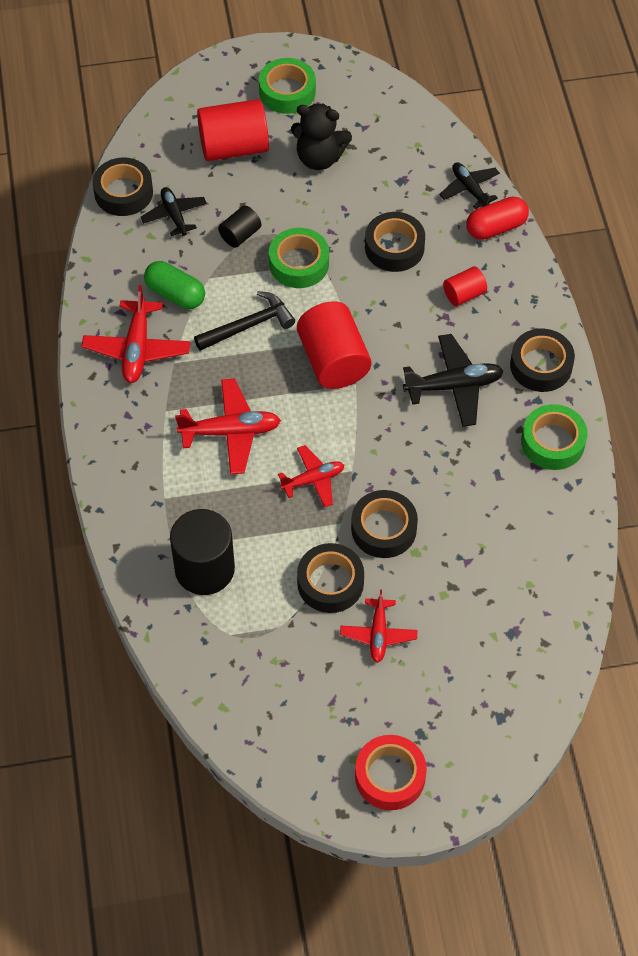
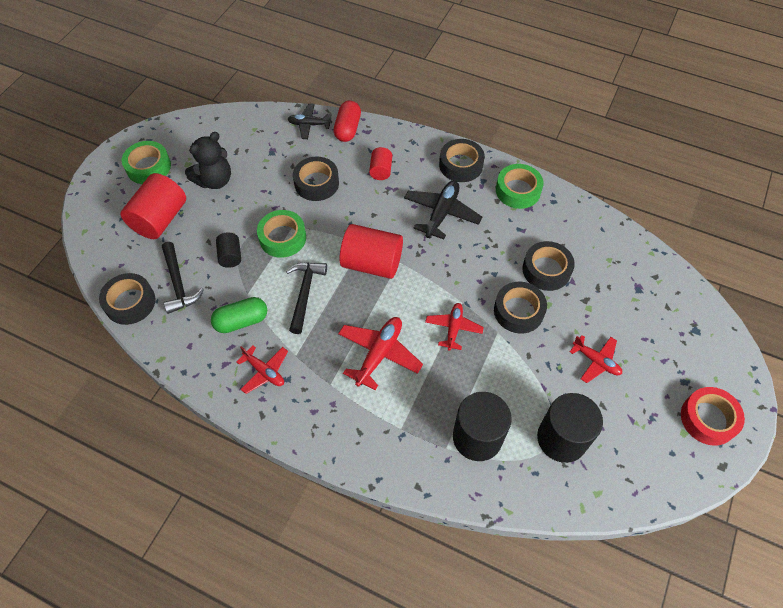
camera: 55 degrees left, 0 degrees up
red plane [81,285,191,383] -> red plane [236,346,288,394], size x0.65
black plane [141,187,207,236] -> black hammer [162,242,204,314]
black tape [297,543,364,613] -> black tape moved to [522,241,575,291]
none -> black cylinder [537,393,603,463]

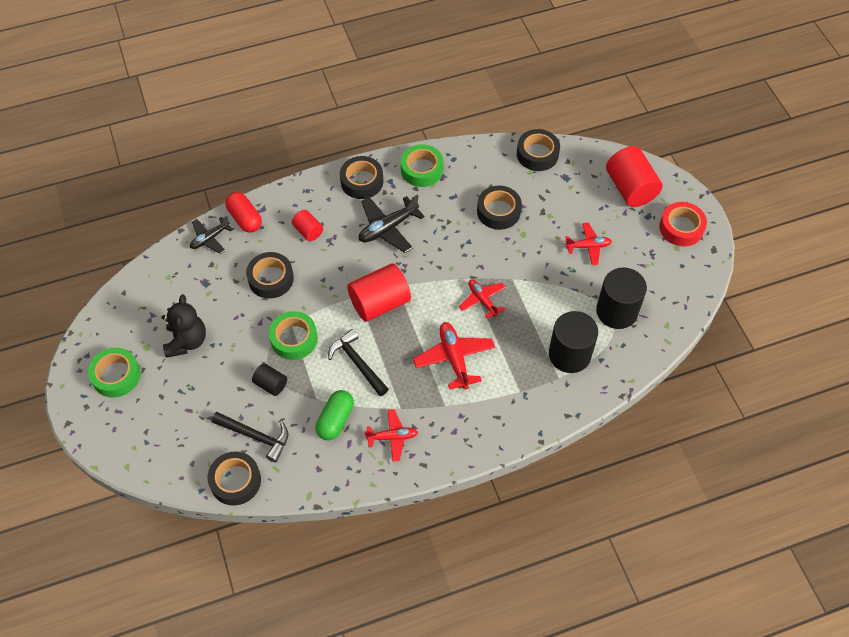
camera: 45 degrees left, 0 degrees up
red cylinder [120,173,186,239] -> red cylinder moved to [606,146,662,207]
black plane [404,181,482,239] -> black plane turned 105 degrees counterclockwise [359,194,425,253]
black tape [494,282,547,334] -> black tape moved to [517,129,560,171]

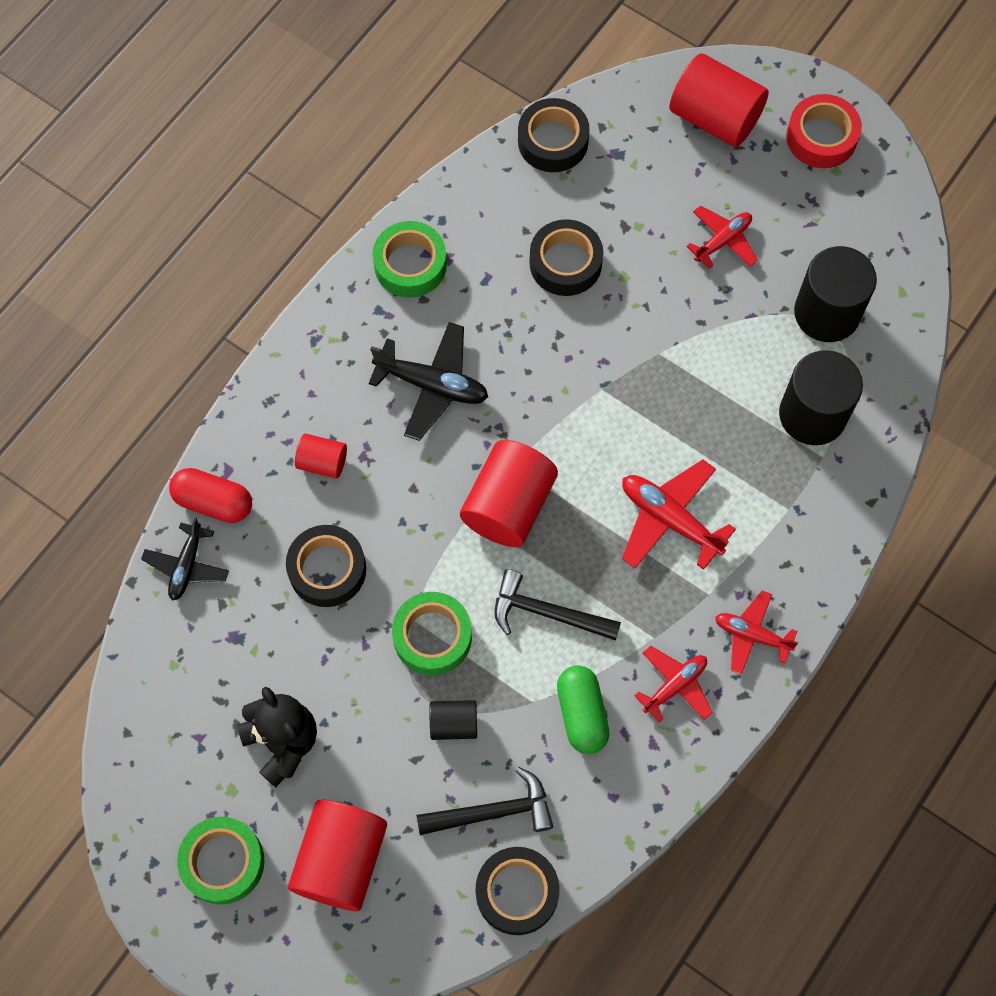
camera: 35 degrees left, 10 degrees up
black tape [340,156,383,199] -> none
black plane [359,194,425,253] -> black plane turned 90 degrees counterclockwise [369,322,488,441]
red plane [459,280,506,319] -> red plane moved to [715,590,798,675]
none -> red cylinder [288,799,387,911]

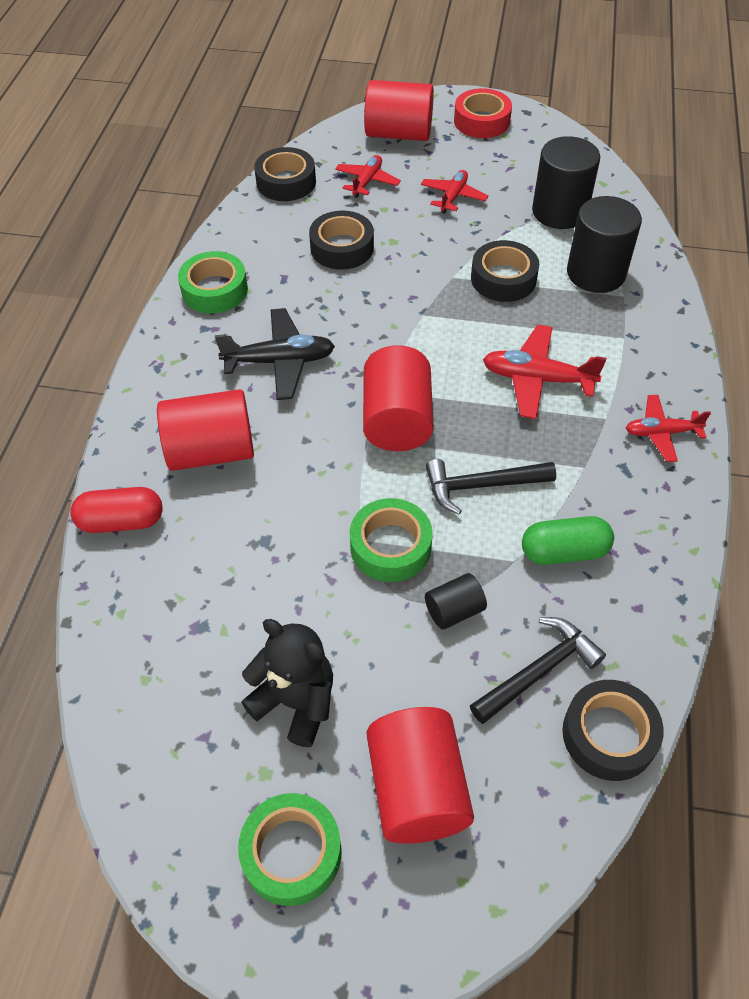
camera: 25 degrees left, 15 degrees down
black plane [141,517,229,601] -> none
black tape [286,525,366,607] -> black tape moved to [471,240,539,302]
red cylinder [295,434,347,478] -> red cylinder [157,389,254,471], size x1.91
green capsule [557,665,609,754] -> green capsule turned 60 degrees counterclockwise [522,516,614,565]
red plane [634,646,713,723] -> red plane moved to [335,155,401,198]

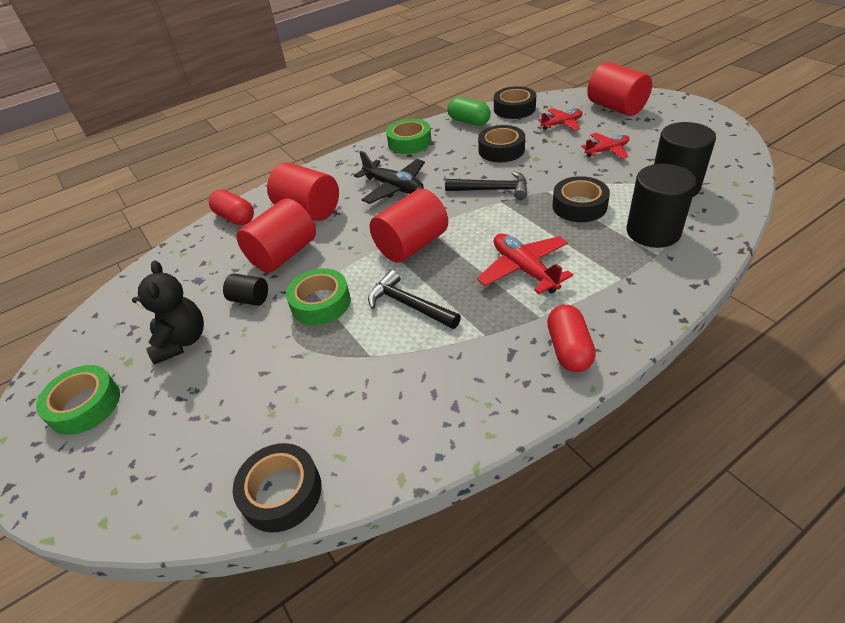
camera: 50 degrees right, 10 degrees down
red cylinder [367,707,474,844] -> red cylinder moved to [236,198,316,273]
black cylinder [425,573,487,630] -> black cylinder moved to [223,273,268,306]
red tape [454,88,512,138] -> none
black hammer [470,617,606,724] -> black hammer moved to [445,171,527,200]
green capsule [522,516,614,565] -> green capsule moved to [447,97,491,126]
red plane [626,395,711,462] -> red capsule [547,305,596,372]

